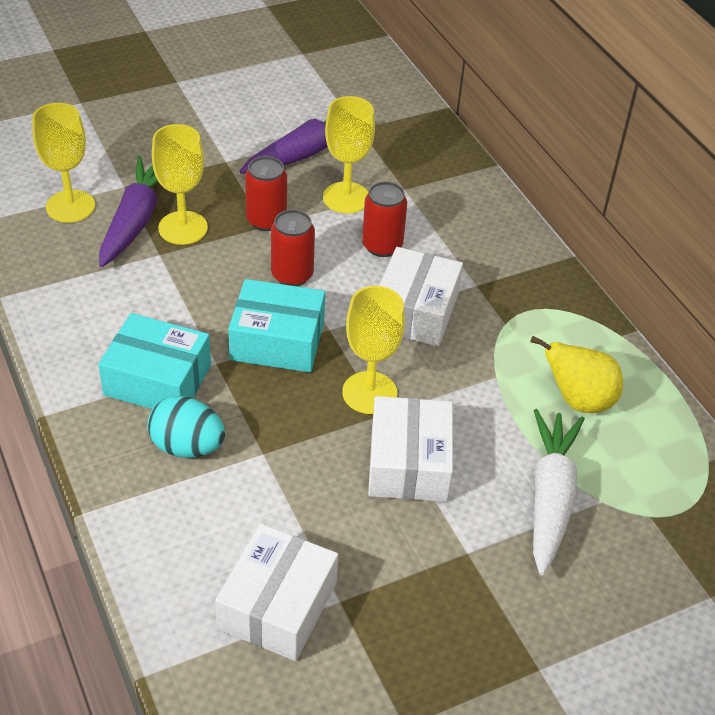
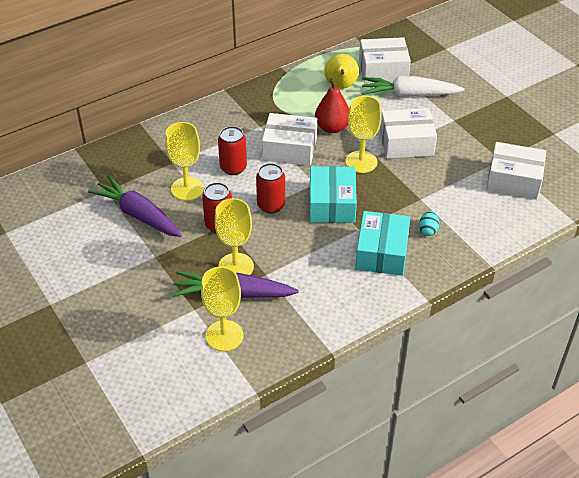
camera: 95 degrees left, 0 degrees up
turquoise egg [147,396,225,458] -> turquoise egg [419,211,440,236], size x0.58
none -> red pear [315,78,349,133]
none -> white box [359,37,411,83]

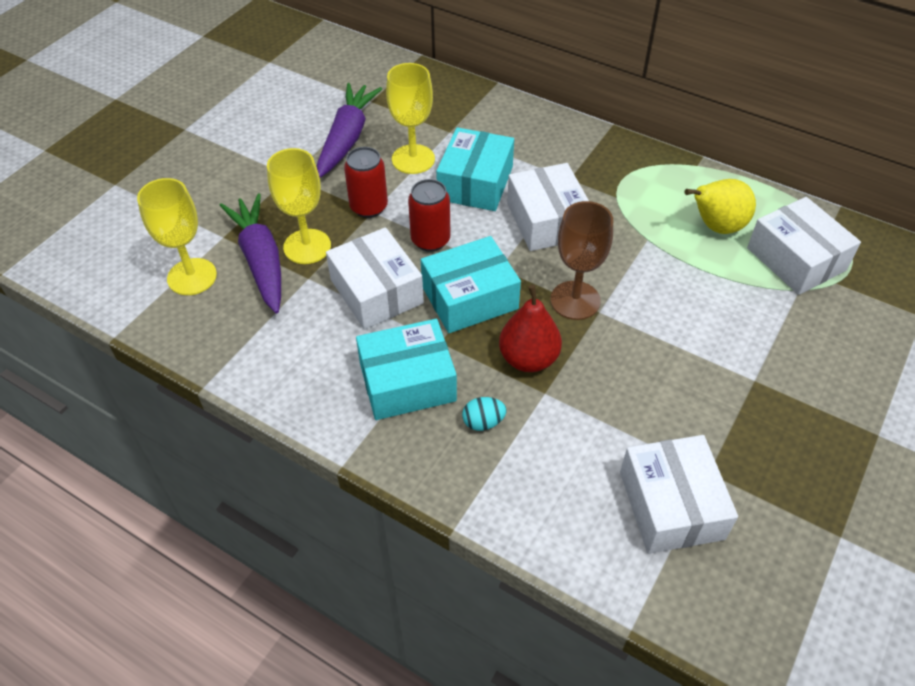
camera: 65 degrees right, 5 degrees up
red can [218,126,247,175] -> turquoise box [436,127,514,211]
red pear [315,78,349,133] -> red pear moved to [499,285,562,372]
yellow goblet [345,96,382,173] -> brown goblet [551,201,613,320]
white carrot [362,76,465,97] -> none
white box [380,108,437,159] -> white box moved to [326,227,424,329]

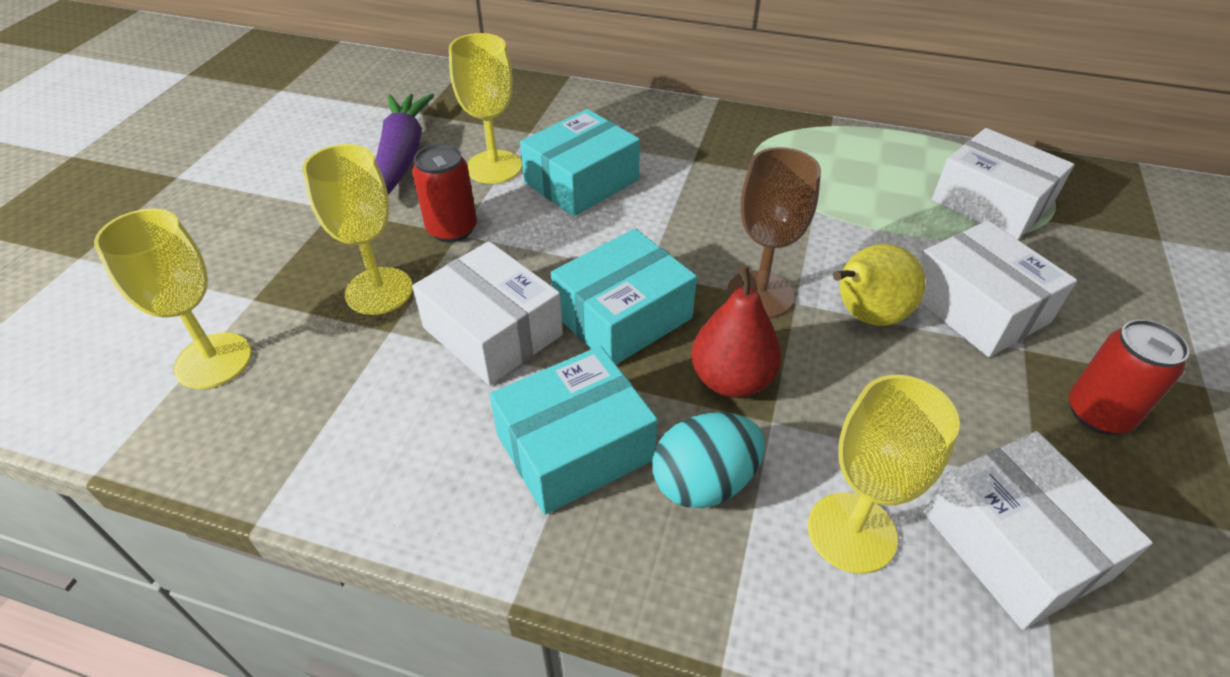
camera: 15 degrees left, 5 degrees down
purple carrot [219,194,281,313] -> none
red can [408,179,451,252] -> red can moved to [1069,319,1189,435]
turquoise box [436,127,514,211] -> turquoise box turned 45 degrees clockwise [520,109,640,216]
turquoise egg [462,397,506,431] -> turquoise egg [652,412,765,508], size x1.74
white box [507,163,589,251] -> white box moved to [919,220,1077,357]
yellow pear [685,179,756,234] -> yellow pear moved to [833,244,925,326]
none -> yellow goblet [808,375,960,574]

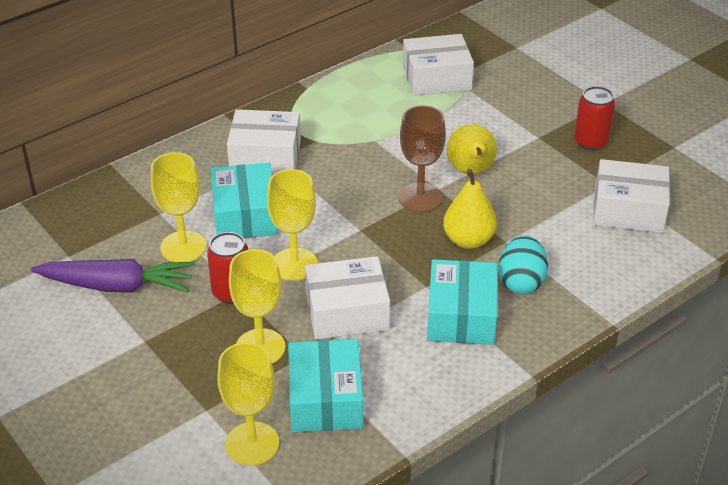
camera: 55 degrees left, 5 degrees down
purple carrot [376,93,434,194] -> purple carrot turned 150 degrees clockwise [31,259,195,293]
turquoise box [551,229,697,364] -> turquoise box moved to [288,339,363,432]
red pear [691,265,781,398] -> yellow pear [443,169,497,249]
yellow goblet [808,375,960,574] -> yellow goblet moved to [267,169,318,281]
white box [919,220,1077,357] -> white box moved to [227,109,301,174]

